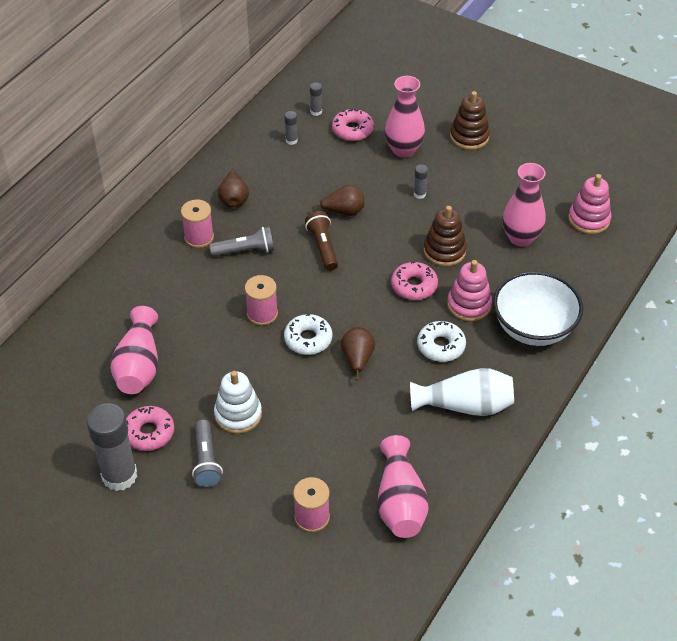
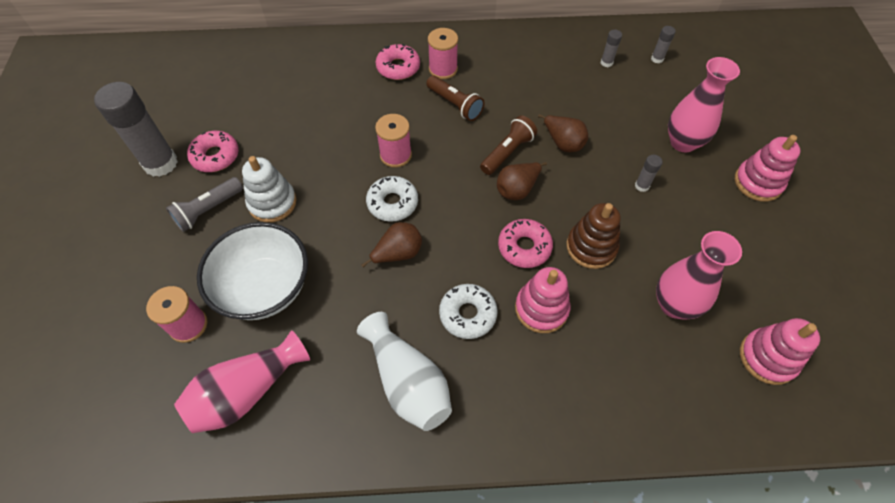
camera: 55 degrees right, 10 degrees up
pink vase [110,306,158,394] -> none
grey flashlight [209,226,274,257] -> brown flashlight [426,75,484,121]
brown pear [218,168,249,208] -> brown pear moved to [497,162,547,200]
pink donut [332,109,374,141] -> pink donut moved to [376,44,420,80]
brown stacking toy [450,91,490,150] -> pink stacking toy [735,135,801,202]
white bowl [493,271,583,346] -> white bowl moved to [197,222,308,320]

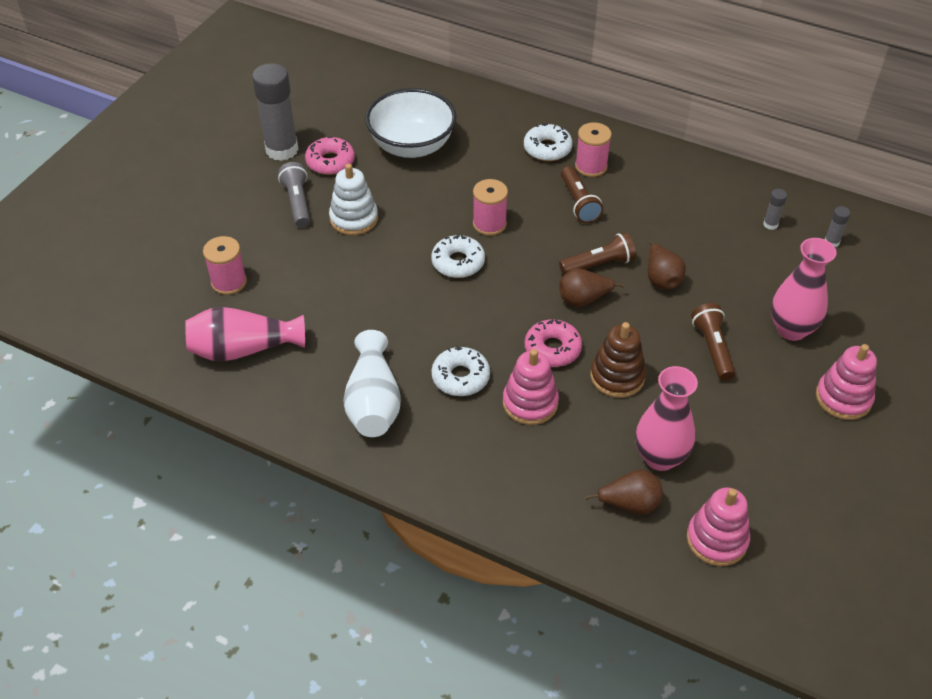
camera: 30 degrees right, 10 degrees down
grey flashlight [166,177,243,232] -> grey flashlight turned 90 degrees clockwise [278,162,310,227]
white bowl [197,222,308,320] -> white bowl moved to [365,88,456,158]
brown pear [361,222,422,268] -> brown pear moved to [585,469,663,515]
pink donut [376,44,420,80] -> white donut [524,123,573,161]
grey glue stick [635,155,662,192] -> brown flashlight [691,303,736,381]

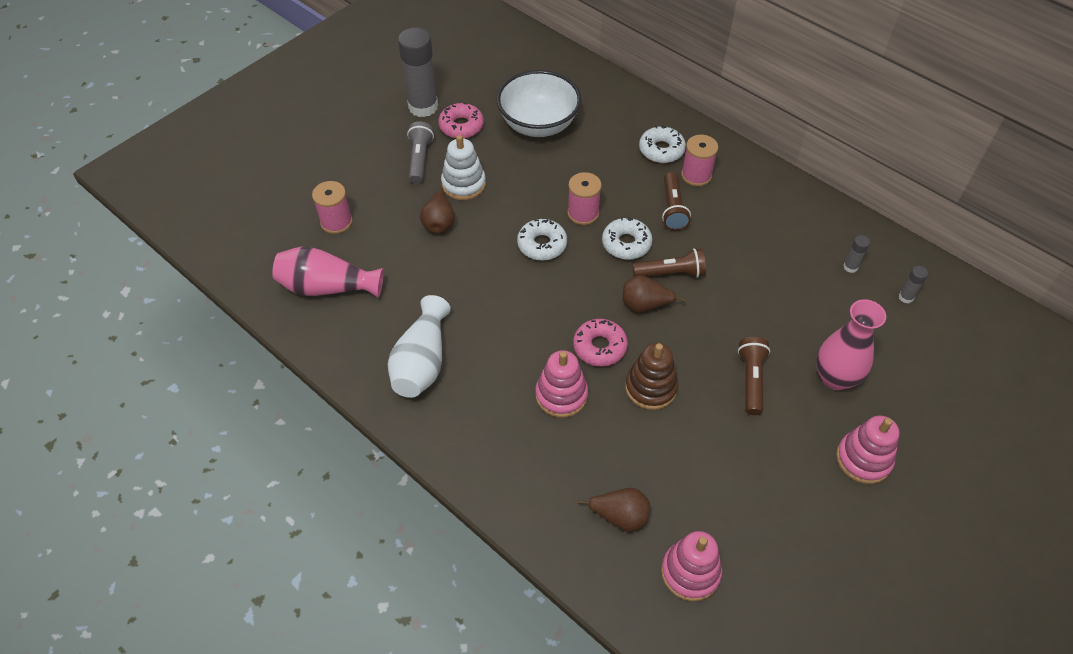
camera: 15 degrees right, 5 degrees up
white donut [431,346,490,396] -> white donut moved to [602,217,652,260]
pink vase [635,366,698,471] -> none
brown pear [648,241,686,290] -> brown pear moved to [420,187,455,233]

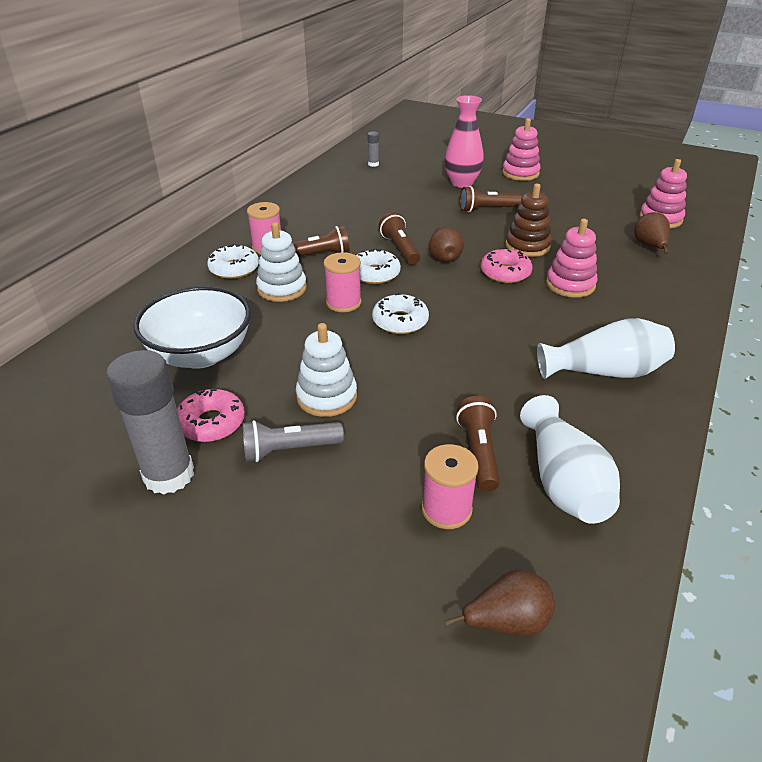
camera: 105 degrees left, 15 degrees down
pink vase [272,247,384,298] -> white vase [520,395,620,524]
brown pear [420,187,455,233] -> brown pear moved to [445,569,555,637]
grey glue stick [843,235,870,273] -> none
none -> white stacking toy [256,222,307,302]
none -> brown flashlight [456,396,500,492]

